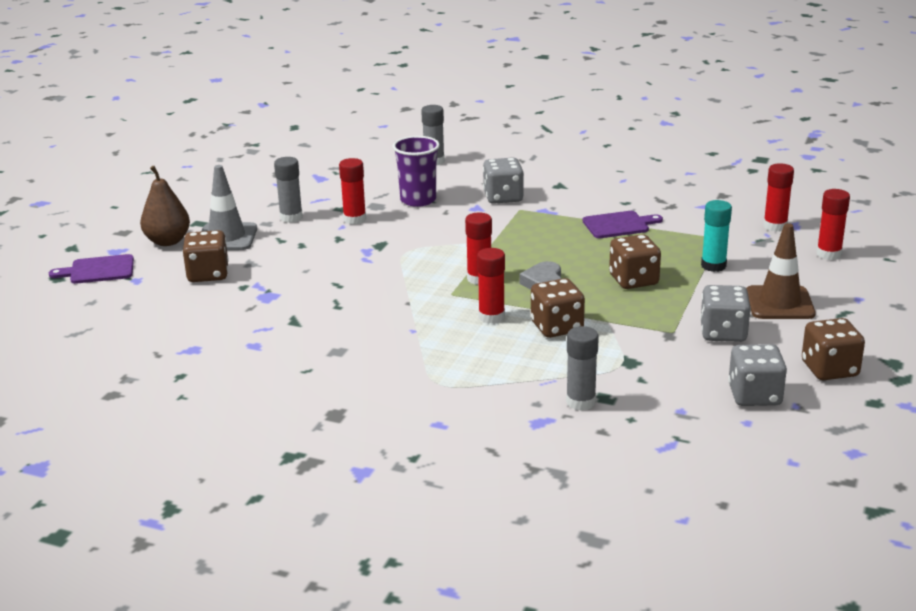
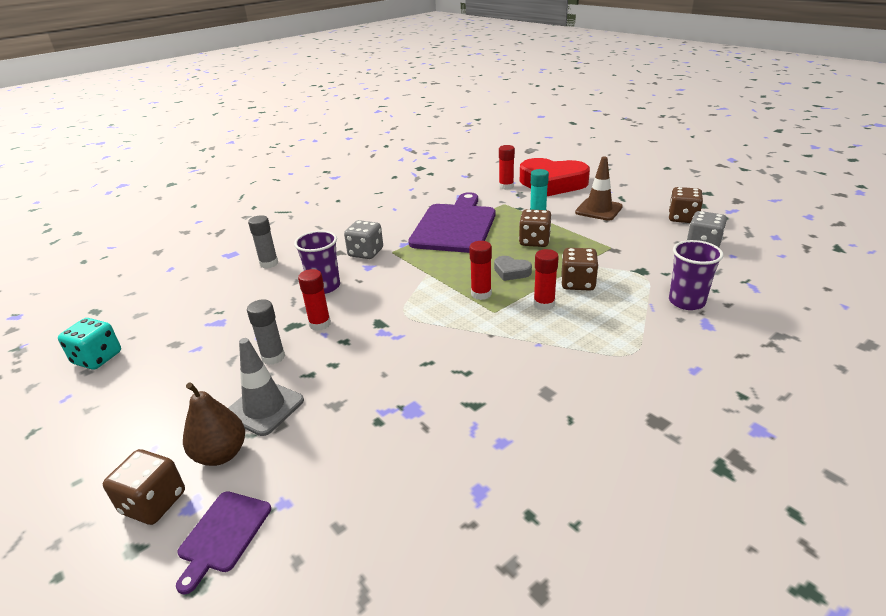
camera: 60 degrees left, 5 degrees up
brown dice [183,230,229,282] -> brown dice moved to [103,449,185,525]
grey glue stick [566,326,599,411] -> purple cup [669,240,723,310]
purple cutting board [583,211,663,238] -> purple cutting board [408,192,496,253], size x2.18
grey dice [700,285,751,342] -> none
red glue stick [816,189,850,260] -> red heart [520,158,590,196]
none -> turquoise dice [58,318,121,370]

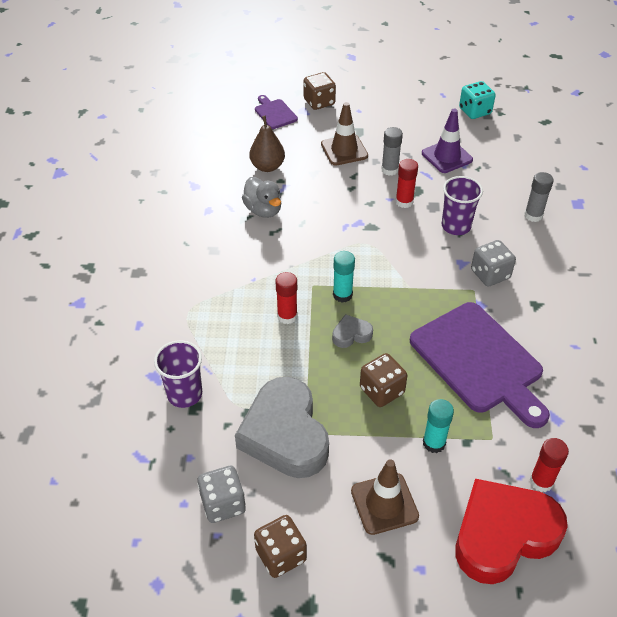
camera: 130 degrees right, 15 degrees up
brown pear [183,382,245,466] -> brown pear moved to [249,116,285,172]
grey traffic cone [228,338,304,436] -> brown traffic cone [321,102,368,166]
red glue stick [469,241,492,300] -> turquoise glue stick [333,251,355,303]
brown dice [561,248,598,291] -> none
none -> grey heart [235,377,329,478]
none -> grey duck [242,177,281,218]
none -> purple traffic cone [422,109,473,173]

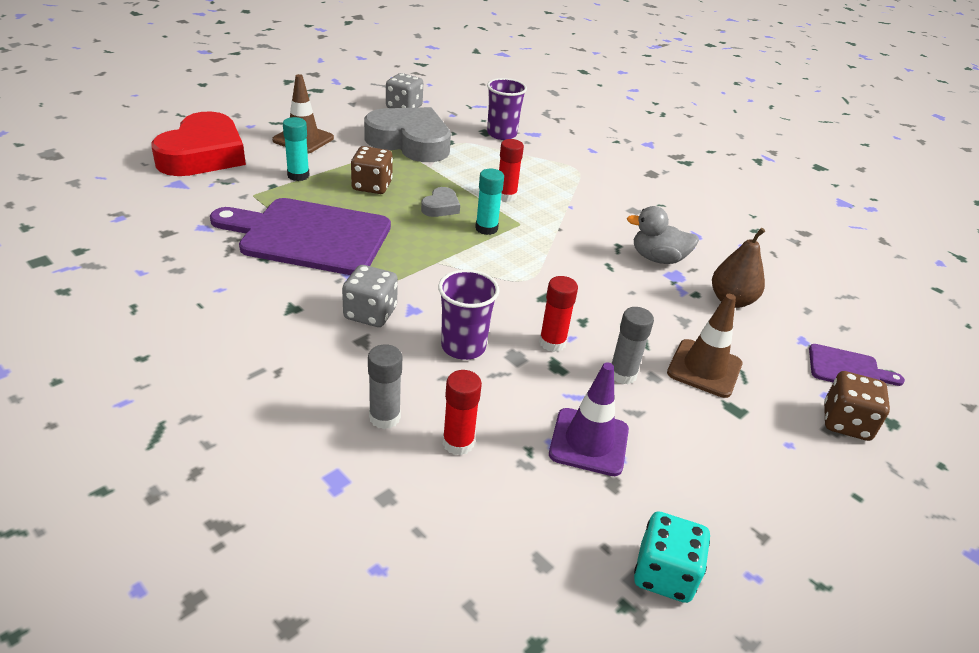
camera: 130 degrees right, 10 degrees down
brown dice [254,515,307,578] -> none
red glue stick [530,438,569,492] -> red glue stick moved to [443,370,482,455]

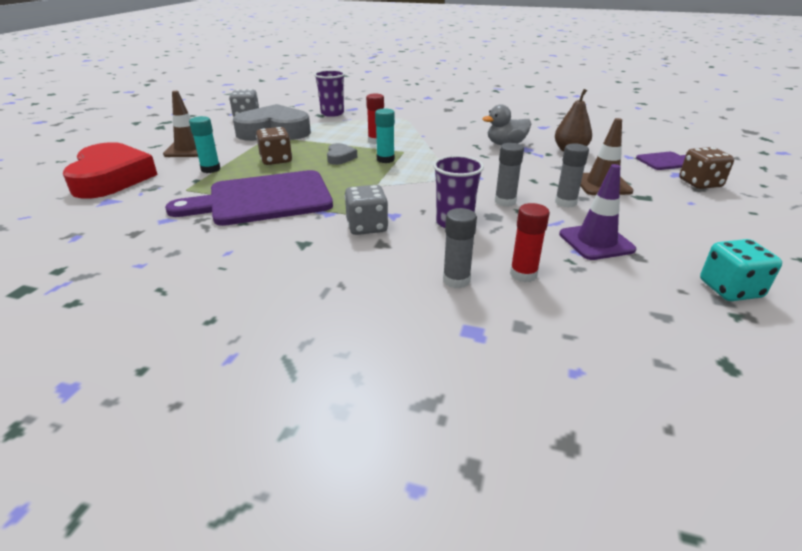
camera: 25 degrees left, 5 degrees down
red glue stick [539,276,578,352] -> grey glue stick [495,143,524,207]

